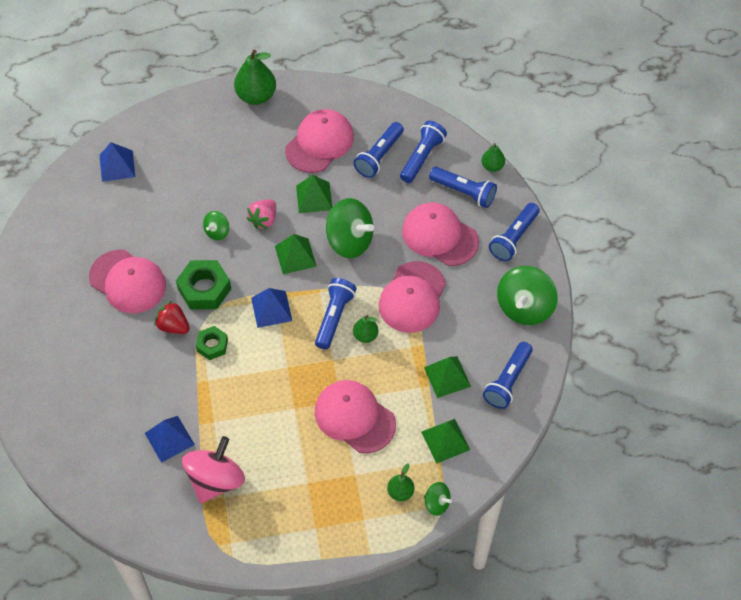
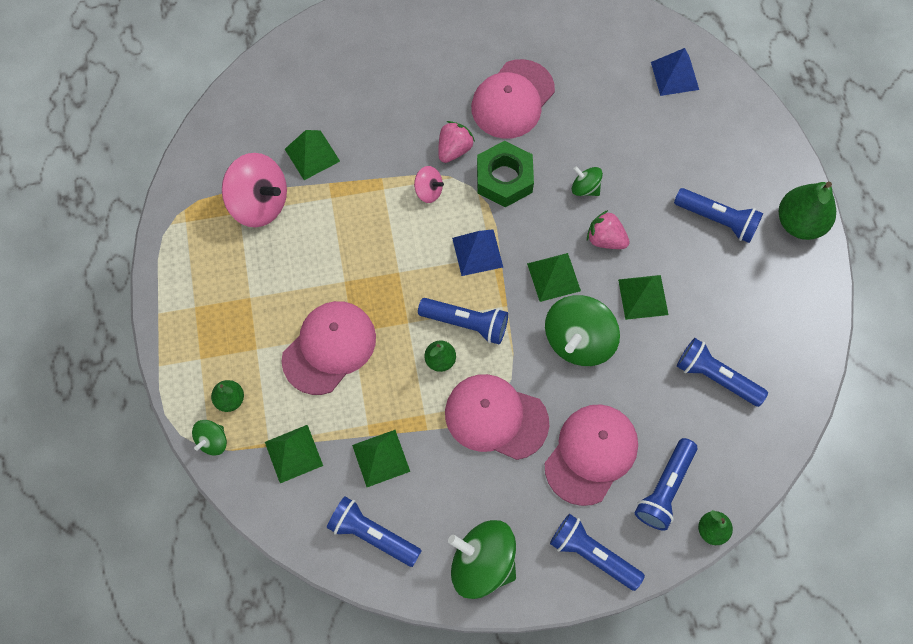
camera: 90 degrees right, 10 degrees up
blue pyramid [145,416,195,463] -> green pyramid [285,130,340,180]
red strawberry [155,301,190,334] -> pink strawberry [438,121,475,163]
green nut [196,326,228,360] -> pink spinning top [414,166,444,203]
pink cap [285,109,354,173] -> none
blue flashlight [400,121,447,183] -> blue flashlight moved to [674,188,763,243]

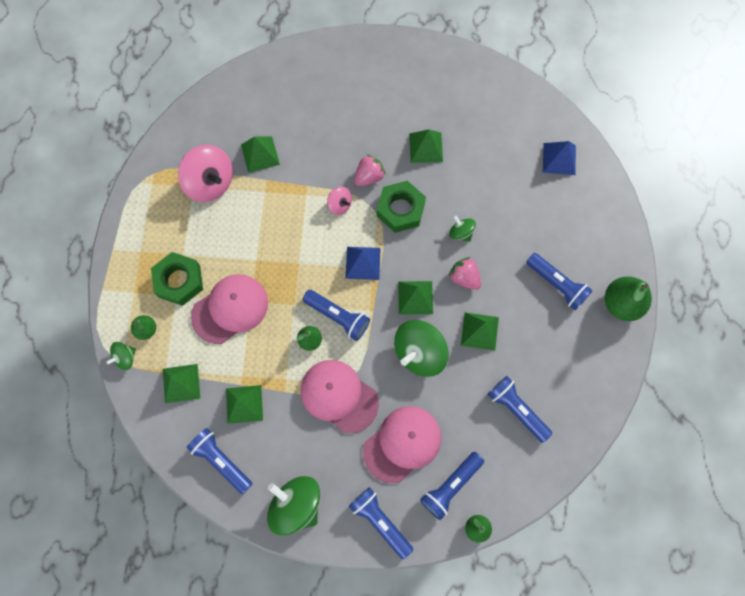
camera: 15 degrees right, 5 degrees up
pink cap [471,59,555,139] -> green pyramid [409,129,443,163]
none -> green nut [151,252,203,306]

